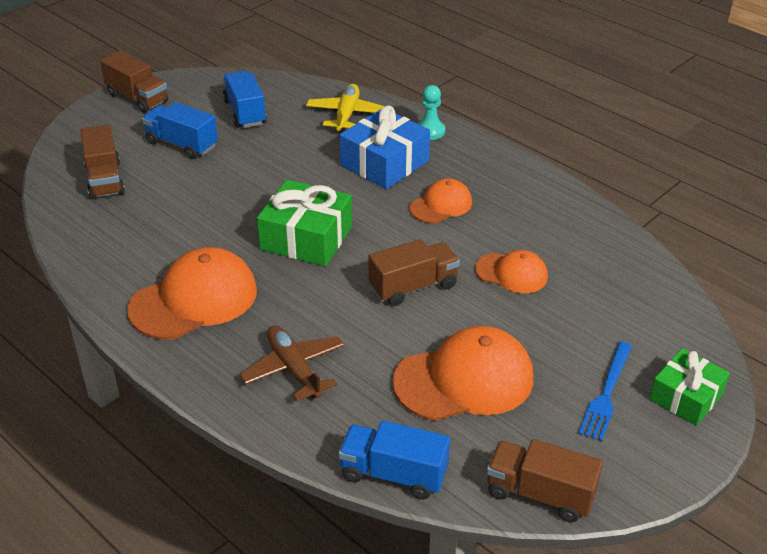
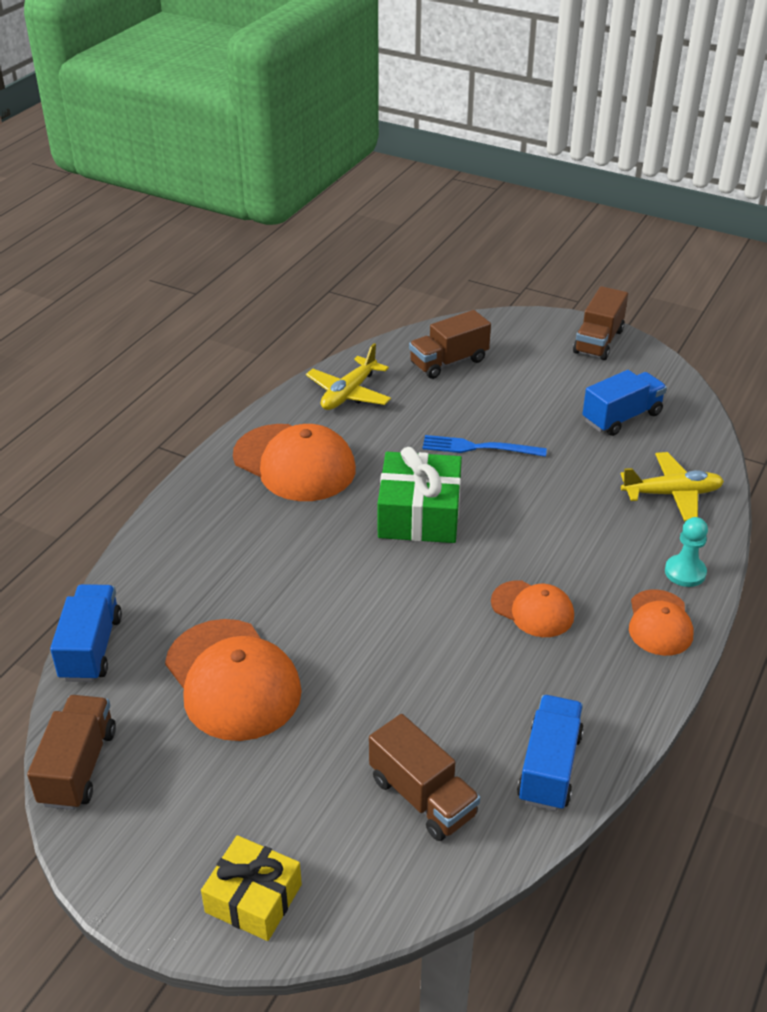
camera: 75 degrees right, 0 degrees up
blue truck [142,102,218,159] -> blue truck moved to [517,695,584,811]
brown plane [240,325,344,401] -> none
blue gift [339,106,430,189] -> none
brown truck [368,239,460,306] -> brown truck moved to [369,714,480,841]
orange cap [475,250,548,293] -> orange cap moved to [629,589,694,656]
blue fork [578,341,632,441] -> blue fork moved to [422,435,547,457]
green gift [650,348,730,426] -> yellow gift [201,835,302,941]
none -> yellow plane [306,343,391,410]

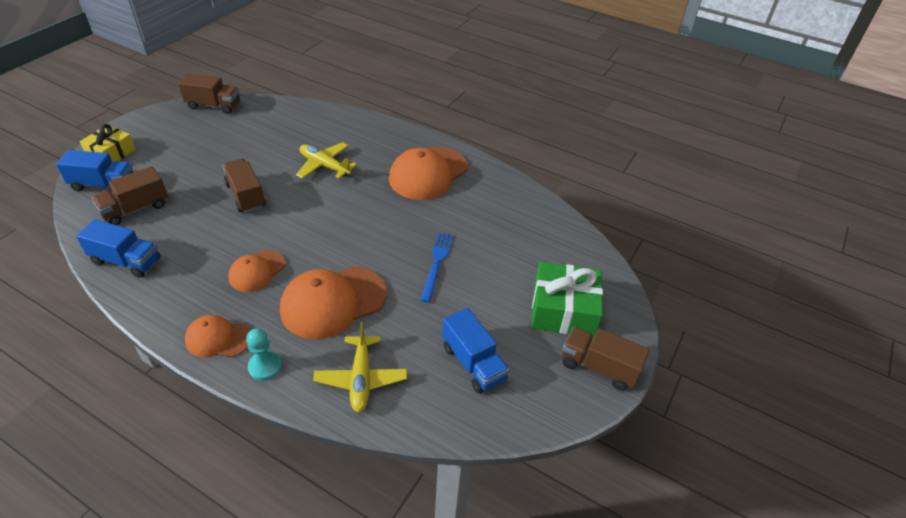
camera: 90 degrees right, 5 degrees up
blue truck [50,584,122,682] -> blue truck moved to [56,150,133,192]
orange cap [165,619,302,741] -> orange cap moved to [280,266,387,339]
yellow plane [306,343,391,410] -> yellow plane moved to [296,142,357,179]
green gift [378,447,462,543] -> green gift moved to [531,262,603,338]
brown truck [409,310,491,379] -> brown truck moved to [222,158,266,213]

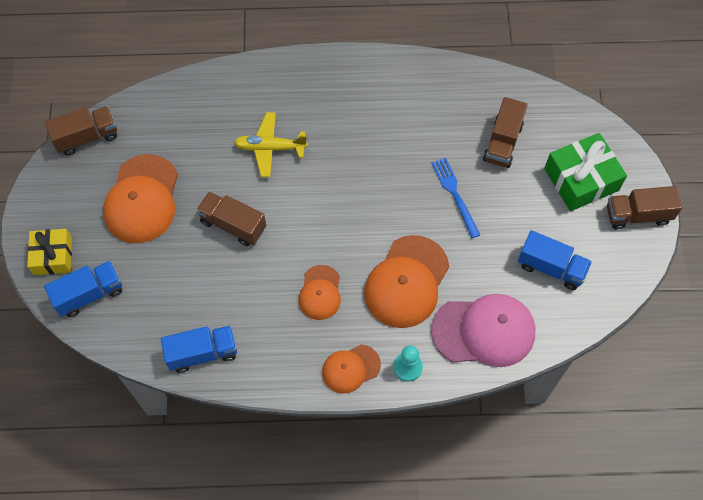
camera: 30 degrees left, 20 degrees up
brown truck [92,166,168,225] -> brown truck moved to [483,97,528,168]
yellow plane [313,322,407,413] -> pink cap [431,294,535,367]
orange cap [389,147,468,200] -> orange cap moved to [103,154,178,243]

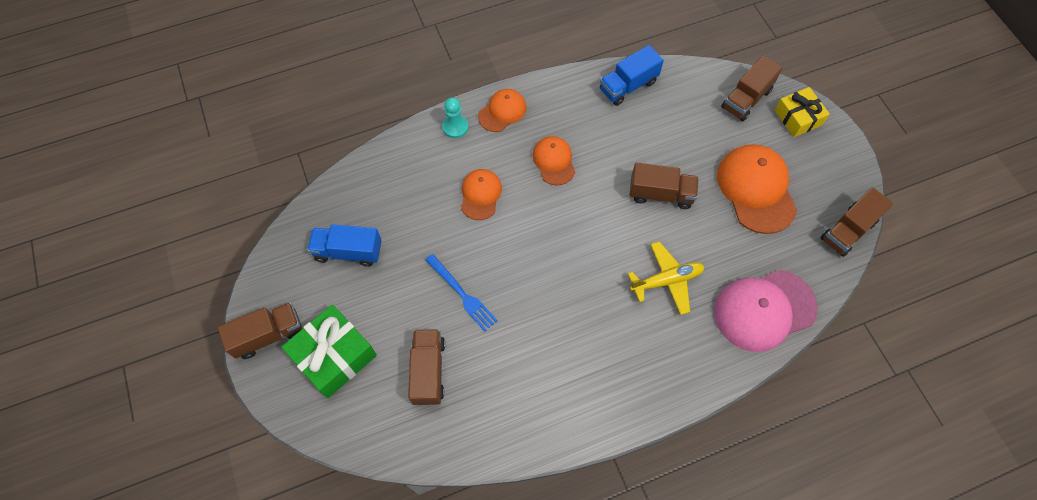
camera: 160 degrees right, 0 degrees up
blue truck [44,261,122,317] -> brown truck [721,55,783,121]
orange cap [364,235,449,328] -> orange cap [461,169,502,220], size x0.57
pink cap [431,294,535,367] -> pink cap moved to [714,270,818,352]

